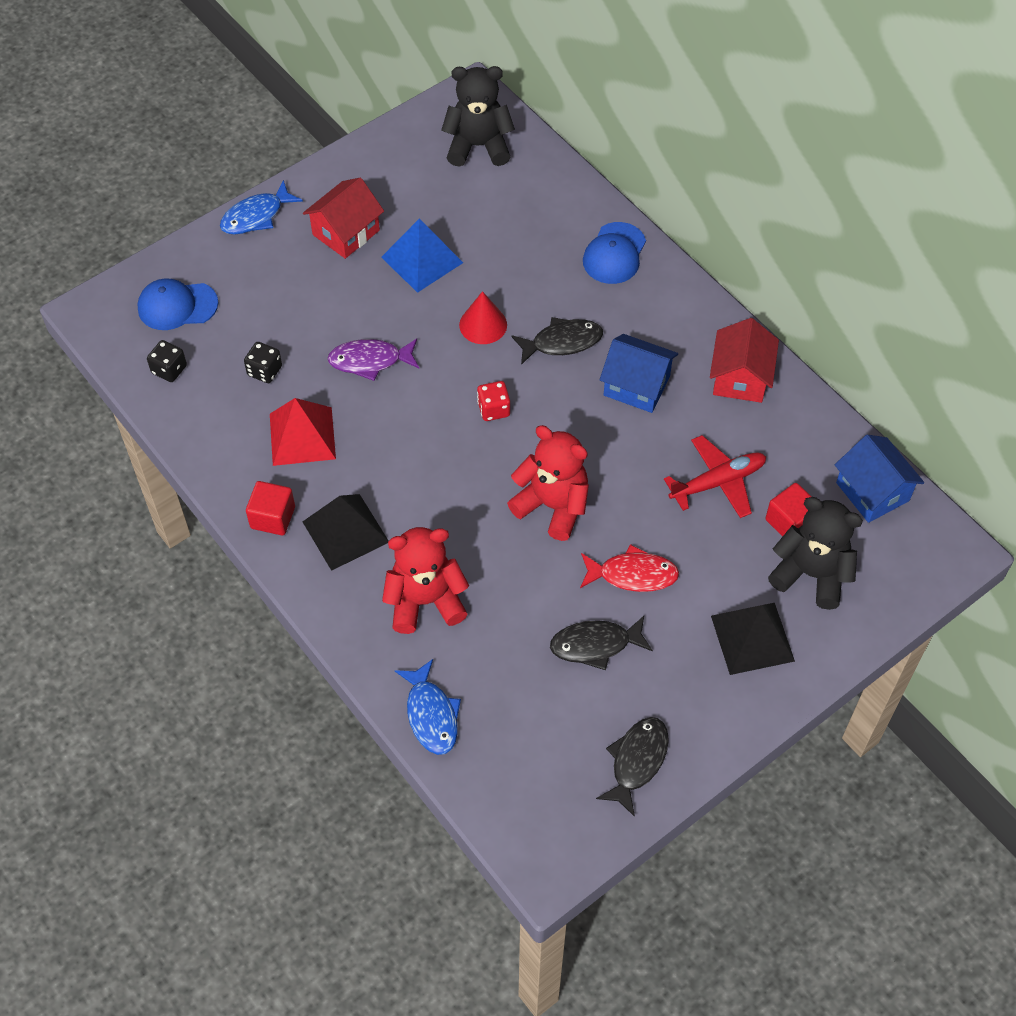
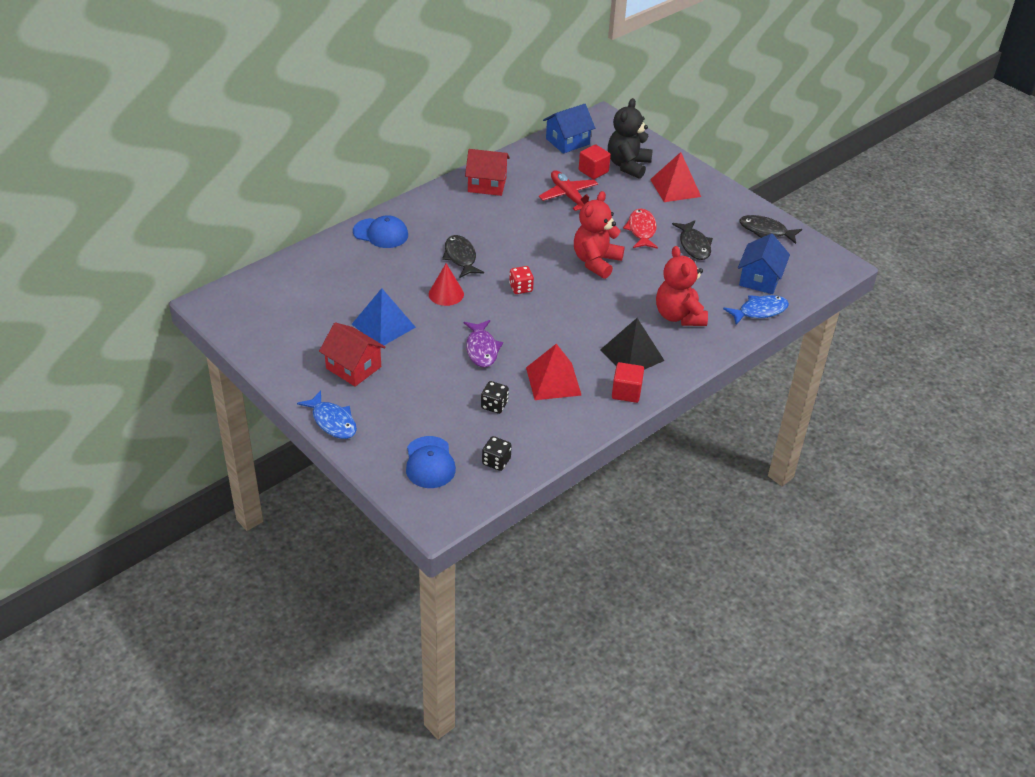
camera: 95 degrees left, 15 degrees down
black teddy bear [441,66,515,167] -> none
blue house [600,334,678,413] -> blue house moved to [738,233,790,294]
black pyramid [711,603,795,675] -> red pyramid [650,152,701,202]

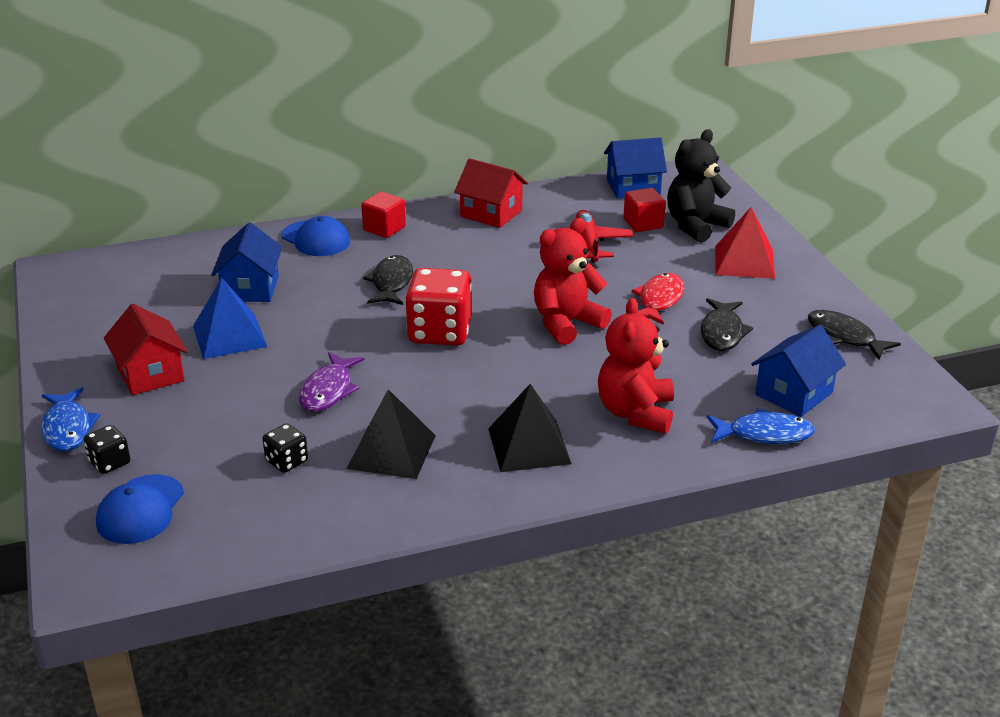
camera: 25 degrees right, 10 degrees down
red cone [429,263,464,306] -> none
black dice [482,436,512,471] -> black dice moved to [83,425,130,474]
red dice [509,266,534,294] -> red dice [405,268,472,346], size x2.03
red pyramid [526,344,582,400] -> black pyramid [347,389,436,479]
red cube [612,362,644,403] -> red cube moved to [361,192,406,238]
none -> blue house [211,223,282,302]

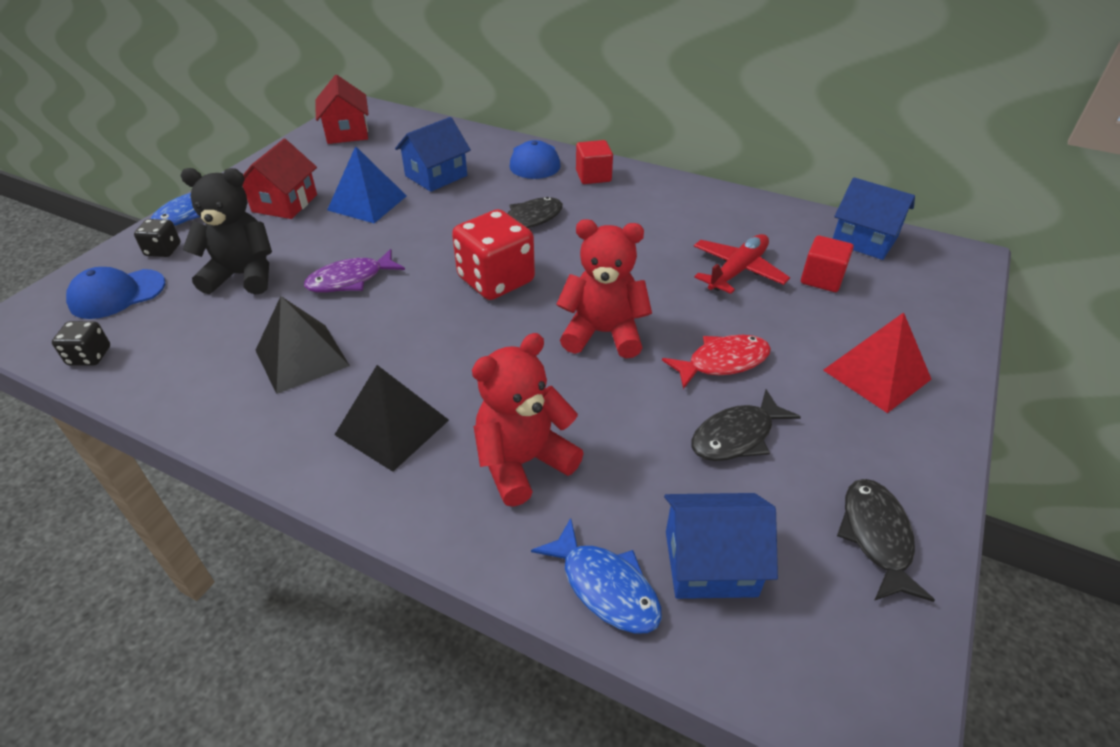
camera: 45 degrees right, 10 degrees up
black dice [262,423,308,473] -> black dice moved to [52,321,110,366]
red house [454,158,528,228] -> red house moved to [315,75,369,144]
black teddy bear [667,129,735,243] -> black teddy bear moved to [180,168,272,295]

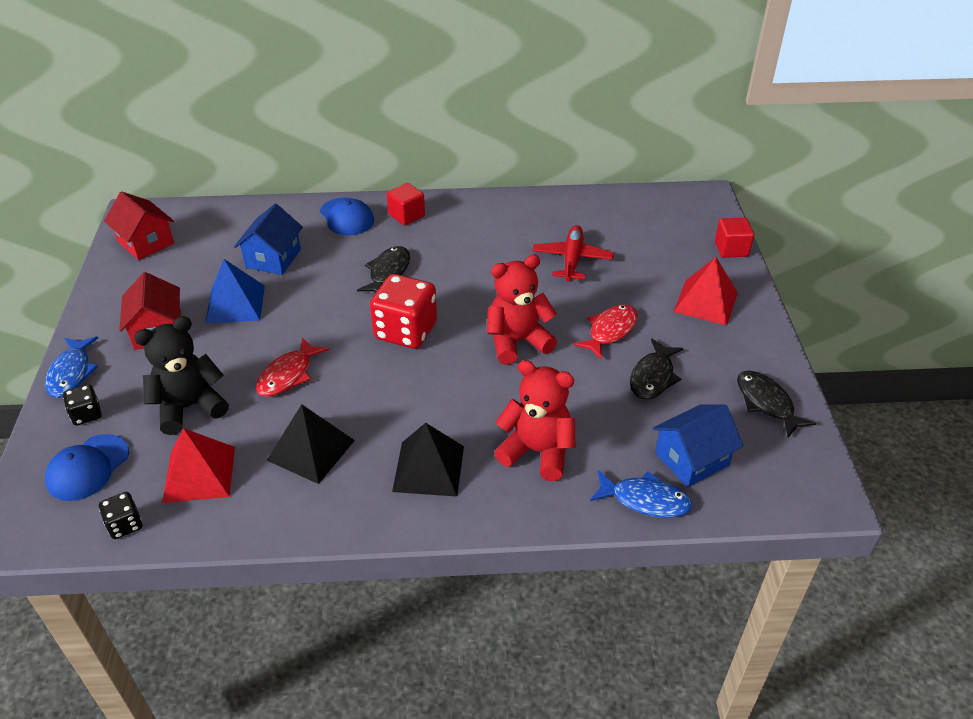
camera: 30 degrees left, 0 degrees up
purple fish [304,249,405,293] -> red fish [256,337,329,397]
red teddy bear [472,333,584,507] -> red teddy bear turned 90 degrees clockwise [494,360,575,481]
red cube [801,235,854,292] -> red cube moved to [715,218,754,258]
blue house [833,177,915,260] -> none
none -> red pyramid [162,428,235,503]

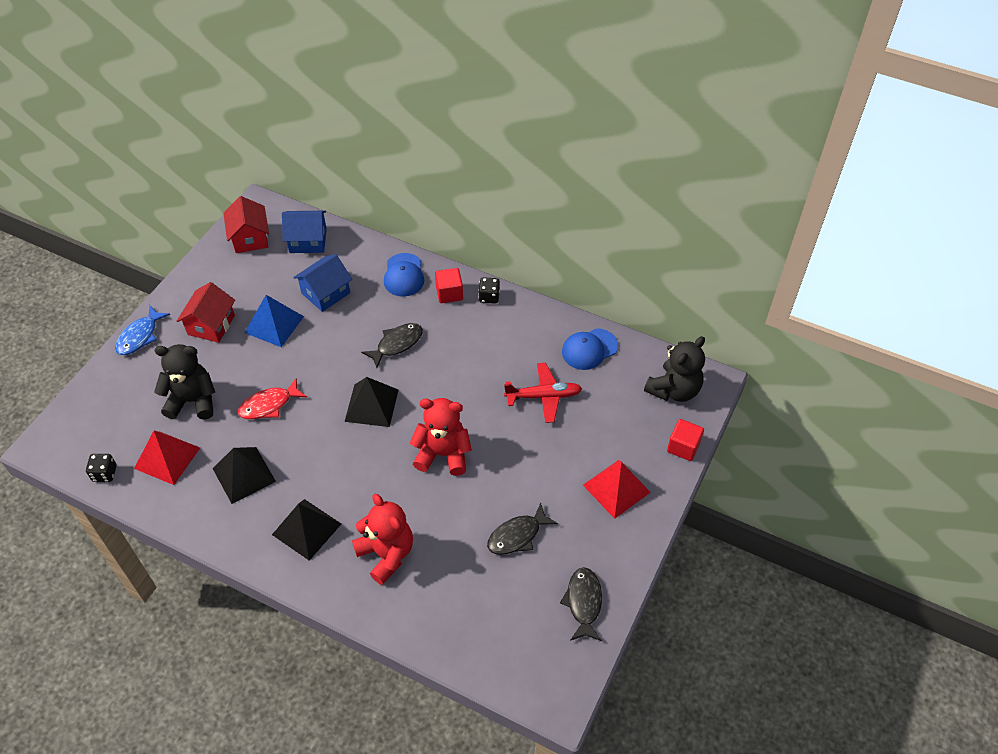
camera: 30 degrees right, 10 degrees up
blue cap [45,434,129,501] -> blue cap moved to [562,328,618,370]
black dice [63,384,102,426] -> black dice moved to [479,277,500,304]
red dice [370,274,437,349] -> black pyramid [344,377,398,427]
red plane [532,225,614,282] -> red plane turned 45 degrees clockwise [504,363,582,423]
red fish [573,304,638,359] -> none
blue fish [590,470,692,517] -> none
blue house [653,404,743,487] -> blue house moved to [282,211,327,253]
none -> black teddy bear [644,336,705,402]

